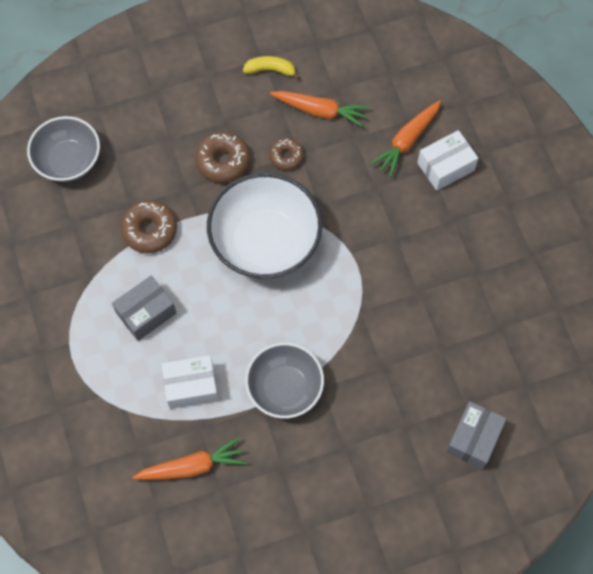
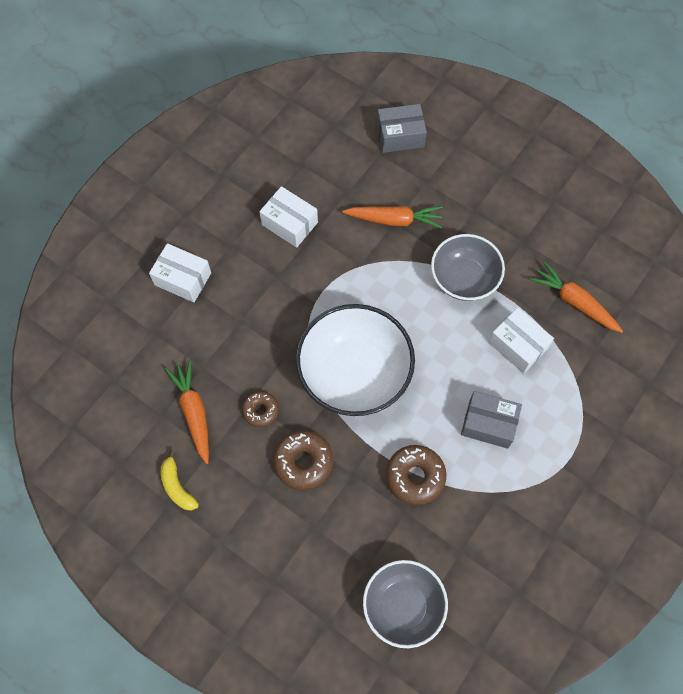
camera: 125 degrees left, 0 degrees up
orange carrot [370,100,441,177] -> orange carrot moved to [342,206,442,228]
none -> white box [259,186,318,248]

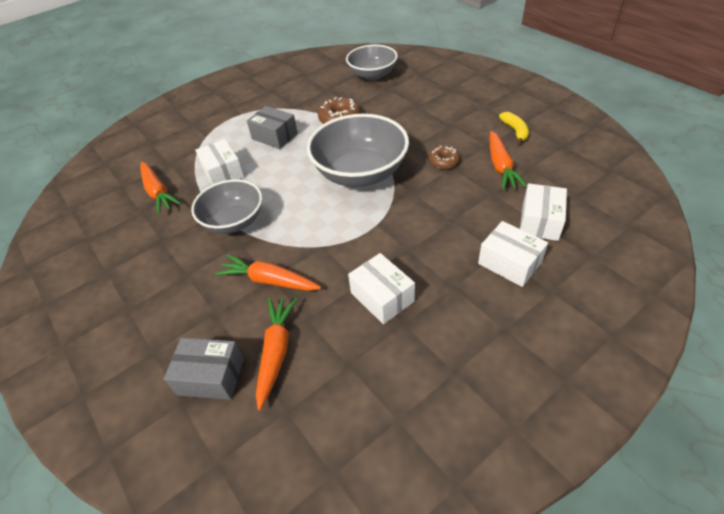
camera: 160 degrees left, 20 degrees down
brown donut [273,431,333,490] -> none
white bowl [295,304,415,416] -> grey bowl [307,114,409,187]
none -> orange carrot [256,298,297,410]
none -> white box [520,183,567,241]

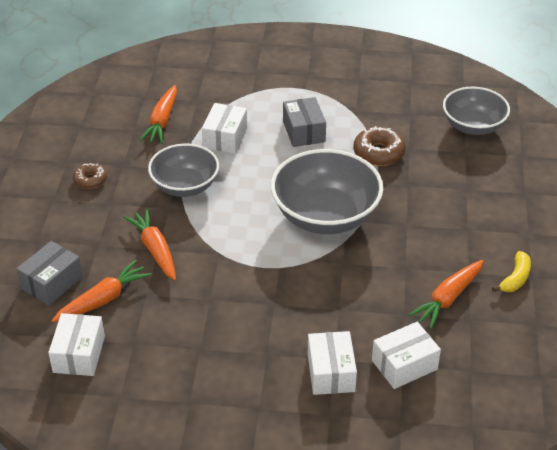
camera: 40 degrees right, 5 degrees down
grey box [164,338,244,400] -> grey box turned 75 degrees clockwise [16,241,83,306]
white box [348,253,415,324] -> white box moved to [48,313,105,376]
brown donut [429,146,460,169] -> brown donut moved to [73,163,107,189]

